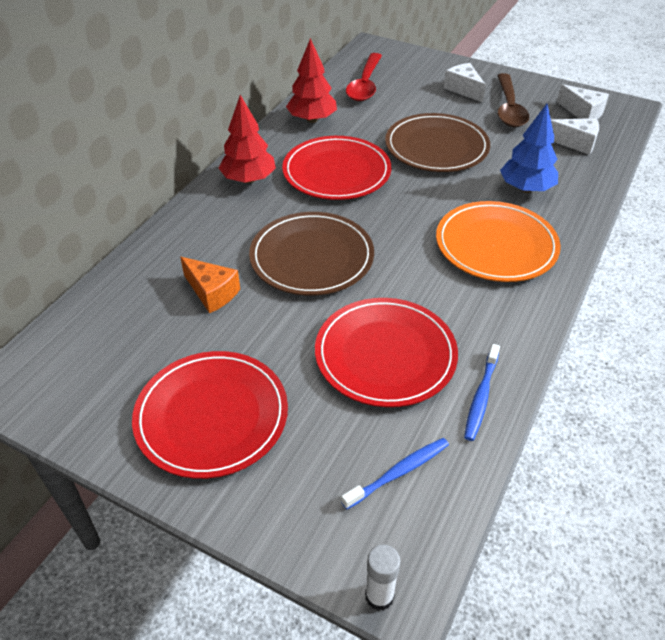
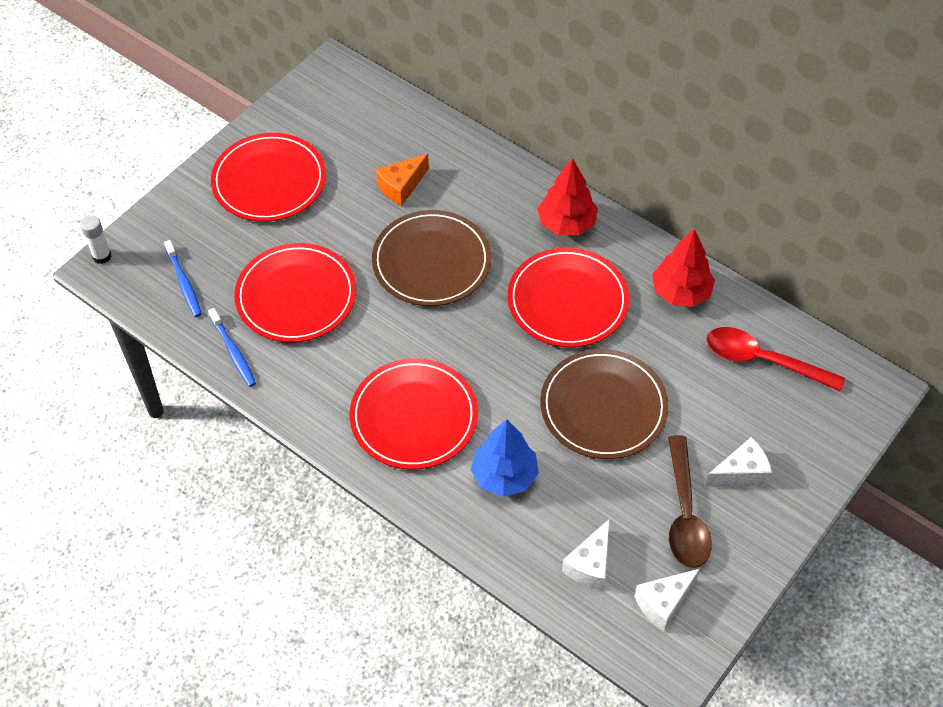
camera: 100 degrees right, 10 degrees up
orange plate [436,201,561,282] -> red plate [350,358,478,470]
blue toothbrush [464,344,500,441] -> blue toothbrush turned 150 degrees counterclockwise [208,308,256,387]
brown spoon [497,73,529,127] -> brown spoon turned 105 degrees counterclockwise [668,435,712,568]

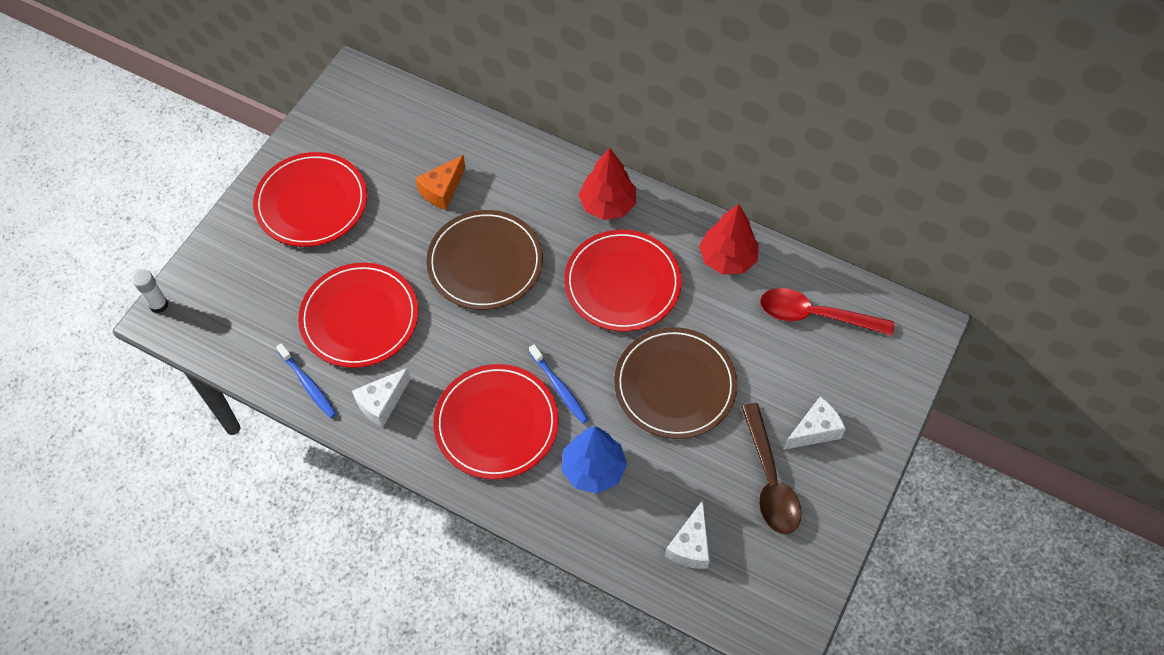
camera: 10 degrees left, 5 degrees up
blue toothbrush [164,240,202,317] -> blue toothbrush moved to [529,344,589,424]
white cheese [634,569,700,631] -> white cheese moved to [352,368,411,427]

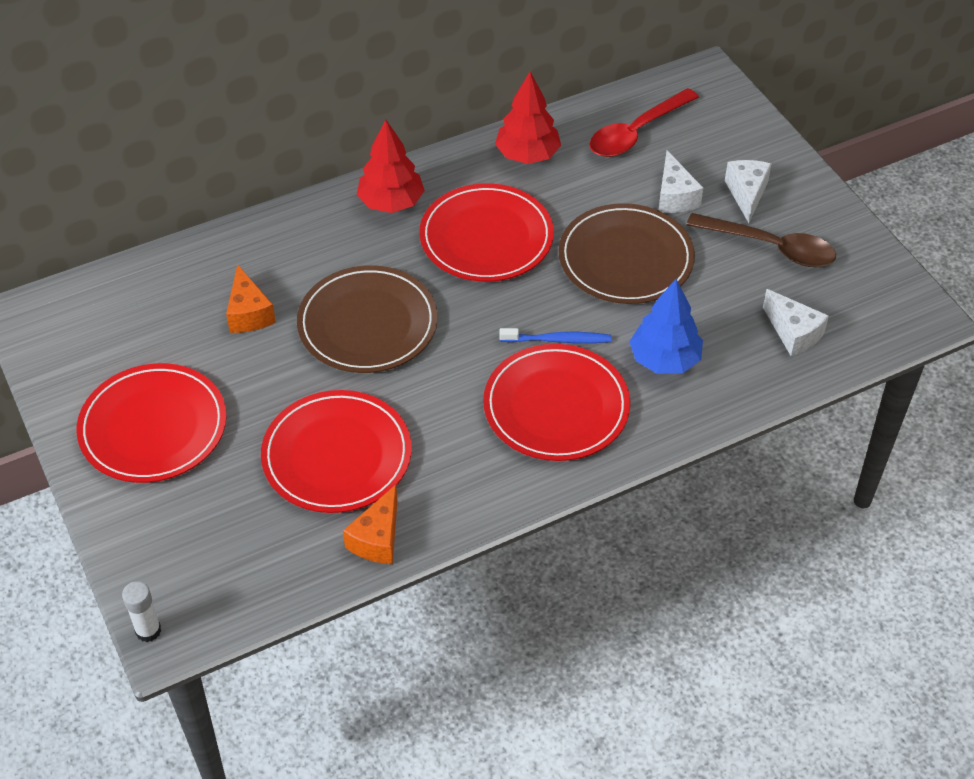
camera: 55 degrees left, 10 degrees down
blue toothbrush [276,343,336,418] -> orange cheese [343,485,397,564]
white cheese [352,368,411,427] -> white cheese moved to [658,150,703,213]

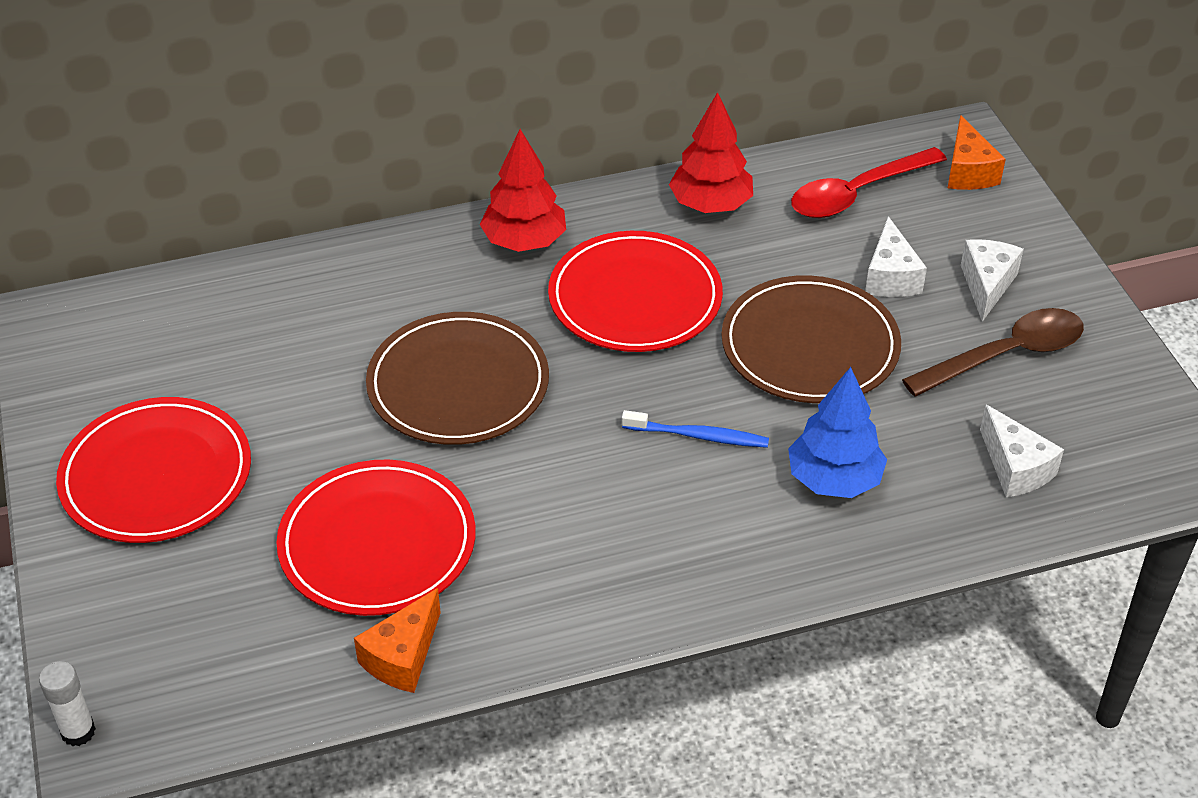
camera: 10 degrees right, 5 degrees down
orange cheese [226,264,276,333] -> orange cheese moved to [948,115,1006,190]
red plate [483,344,630,461] -> none
brown spoon [686,213,836,267] -> brown spoon turned 60 degrees counterclockwise [902,308,1084,397]

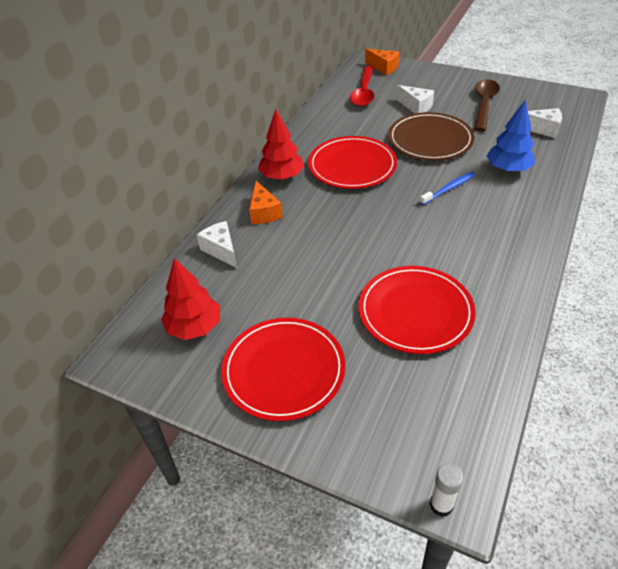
camera: 45 degrees left, 0 degrees up
orange cheese [354,588,441,693] -> orange cheese moved to [249,181,283,224]
brown plate [366,312,549,445] -> none
red tree [669,92,753,213] -> red tree moved to [161,258,220,340]
white cheese [961,239,1024,322] -> white cheese moved to [197,221,237,268]

